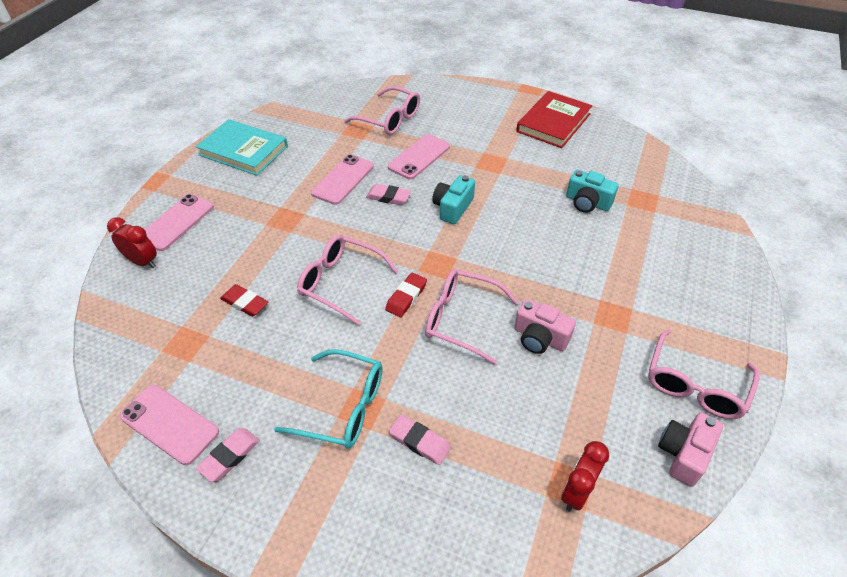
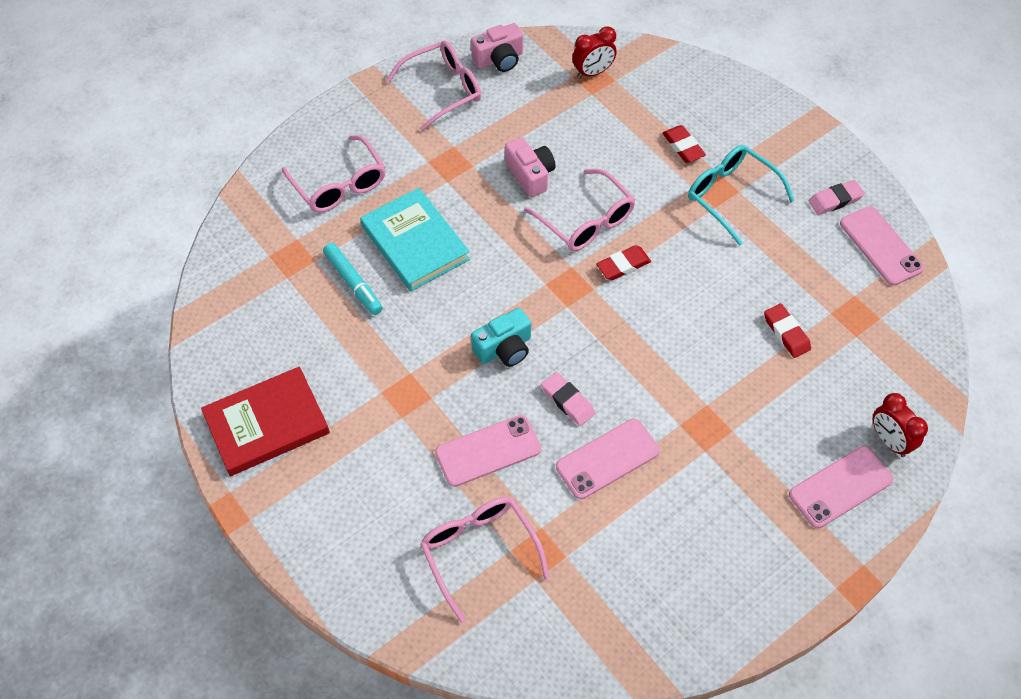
camera: 150 degrees left, 10 degrees up
turquoise book [195,119,288,176] -> turquoise book moved to [360,188,470,292]
pink glasses [297,235,399,326] -> pink glasses moved to [282,135,386,212]
pink eraser [389,415,451,465] -> red eraser [662,125,706,163]
turquoise camera [566,170,619,213] -> turquoise marker [323,243,383,315]

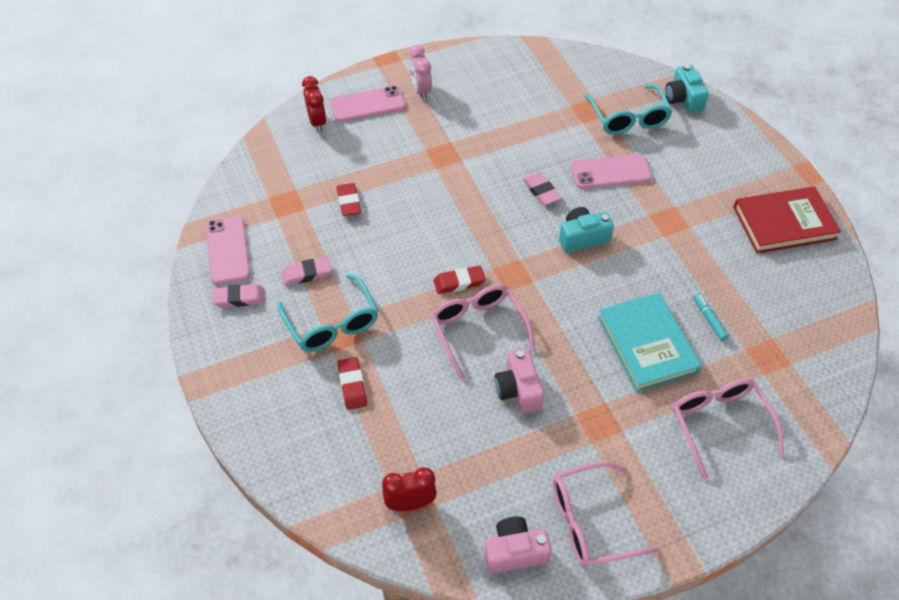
camera: 165 degrees left, 5 degrees down
turquoise marker [323,243,383,315] -> turquoise marker [694,293,728,341], size x0.64
pink glasses [420,497,550,623] -> turquoise glasses [585,84,672,135]
pink phone [556,419,660,499] -> none
none -> pink eraser [281,257,331,286]
none -> pink clock [409,45,432,100]
none -> turquoise camera [665,65,709,113]

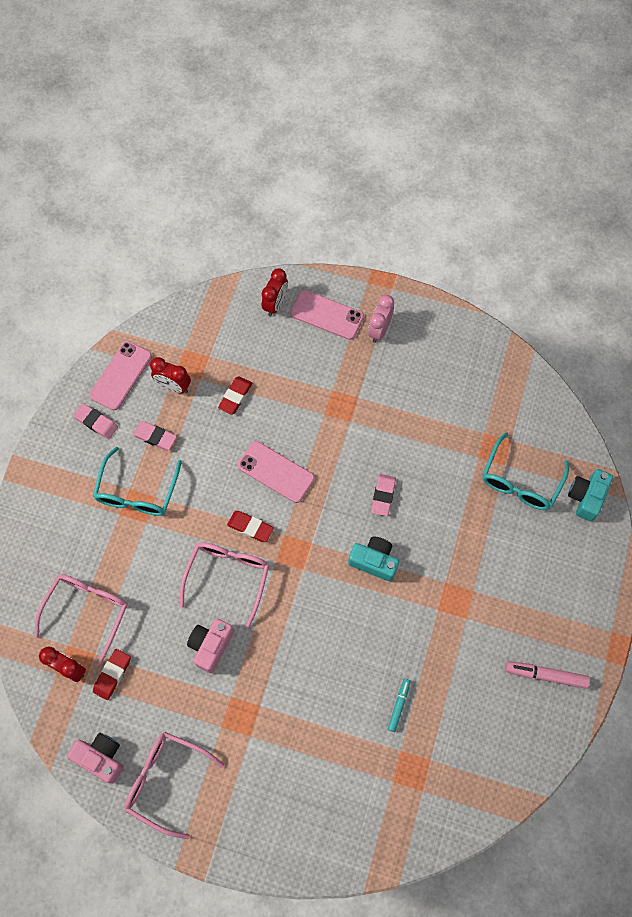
camera: 40 degrees right, 15 degrees up
red eraser [338,357,367,410] -> red eraser moved to [93,649,131,700]
pink phone [571,154,652,189] -> pink phone moved to [238,441,315,503]
turquoise book [598,293,702,392] -> none
pink glasses [673,378,784,480] -> pink glasses moved to [35,574,128,665]
red book [733,186,841,253] -> pink marker [506,661,590,689]
none -> red clock [150,357,191,393]

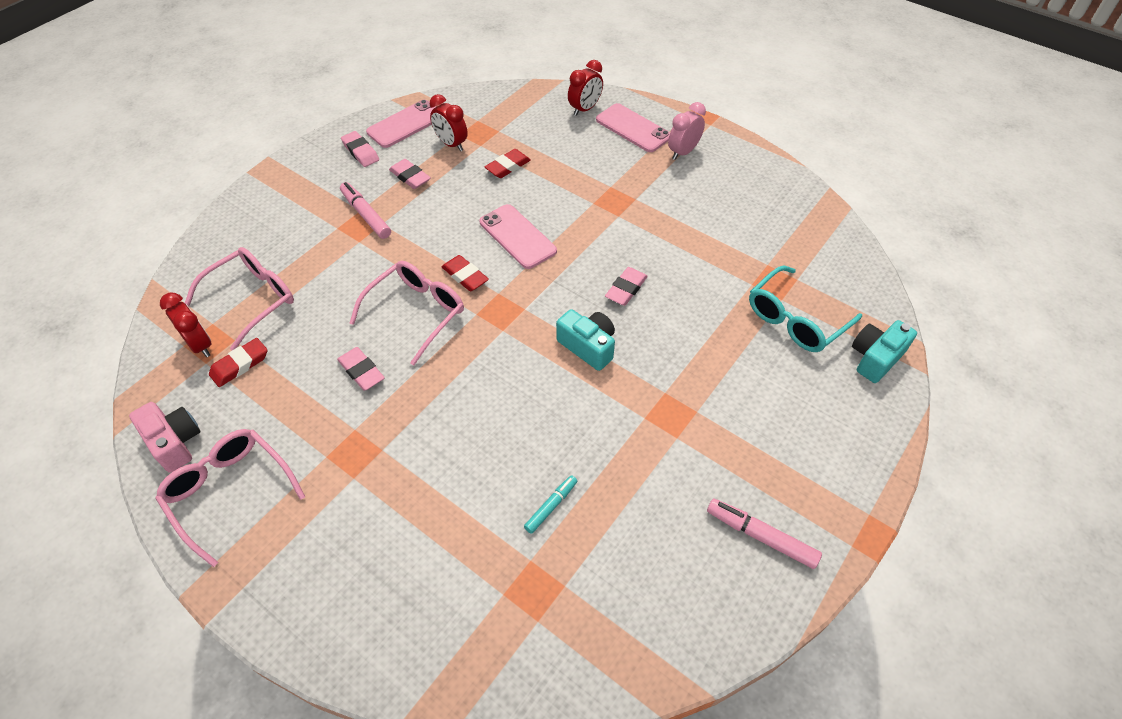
camera: 20 degrees right, 15 degrees down
turquoise glasses [93,447,182,516] -> pink marker [340,182,391,239]
pink camera [187,618,234,673] -> pink eraser [337,347,385,391]

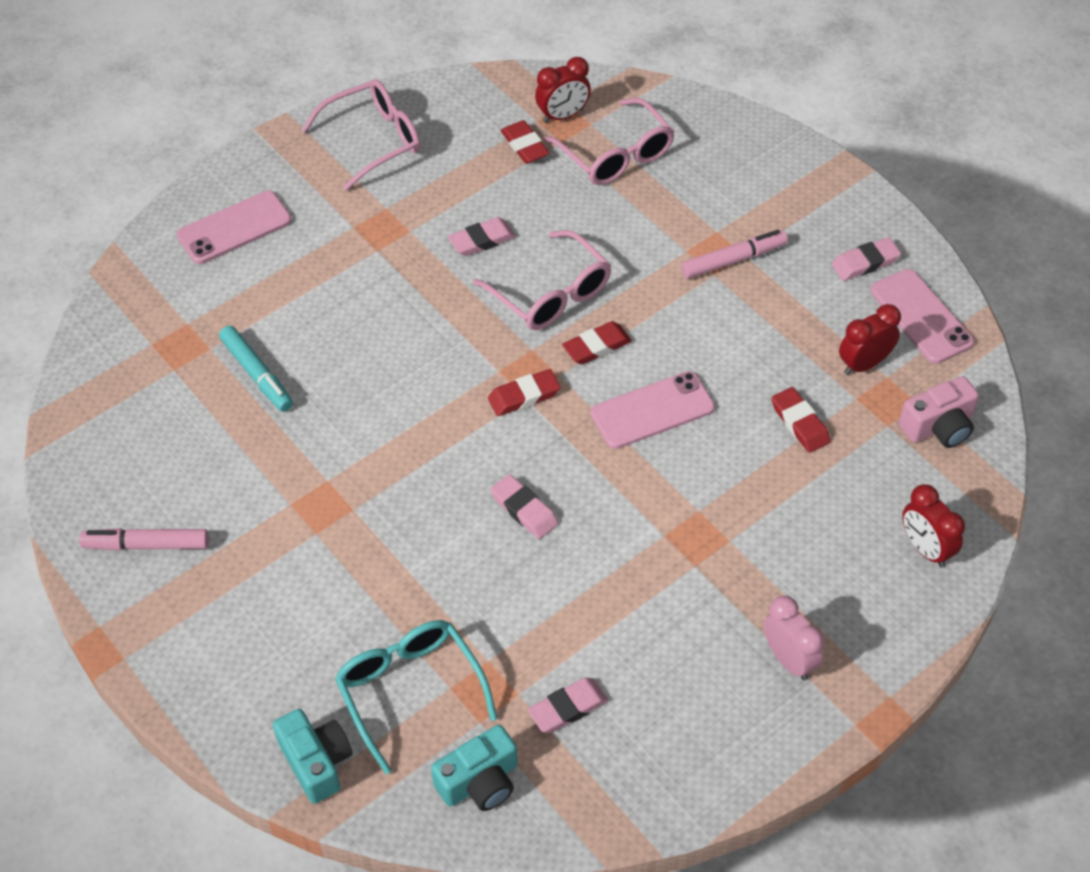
camera: 105 degrees right, 0 degrees up
pink camera [129,402,200,473] -> pink camera moved to [899,376,979,448]
pink eraser [389,159,431,189] -> pink eraser moved to [528,678,608,733]
turquoise marker [524,475,577,534] -> turquoise marker [219,326,293,412], size x1.56
turquoise camera [556,309,615,371] -> turquoise camera moved to [431,725,518,811]
pink phone [596,103,670,152] -> pink phone moved to [177,191,292,264]
pink marker [707,499,822,569] -> pink marker turned 135 degrees counterclockwise [79,528,209,551]
none -> red eraser [488,369,560,416]

